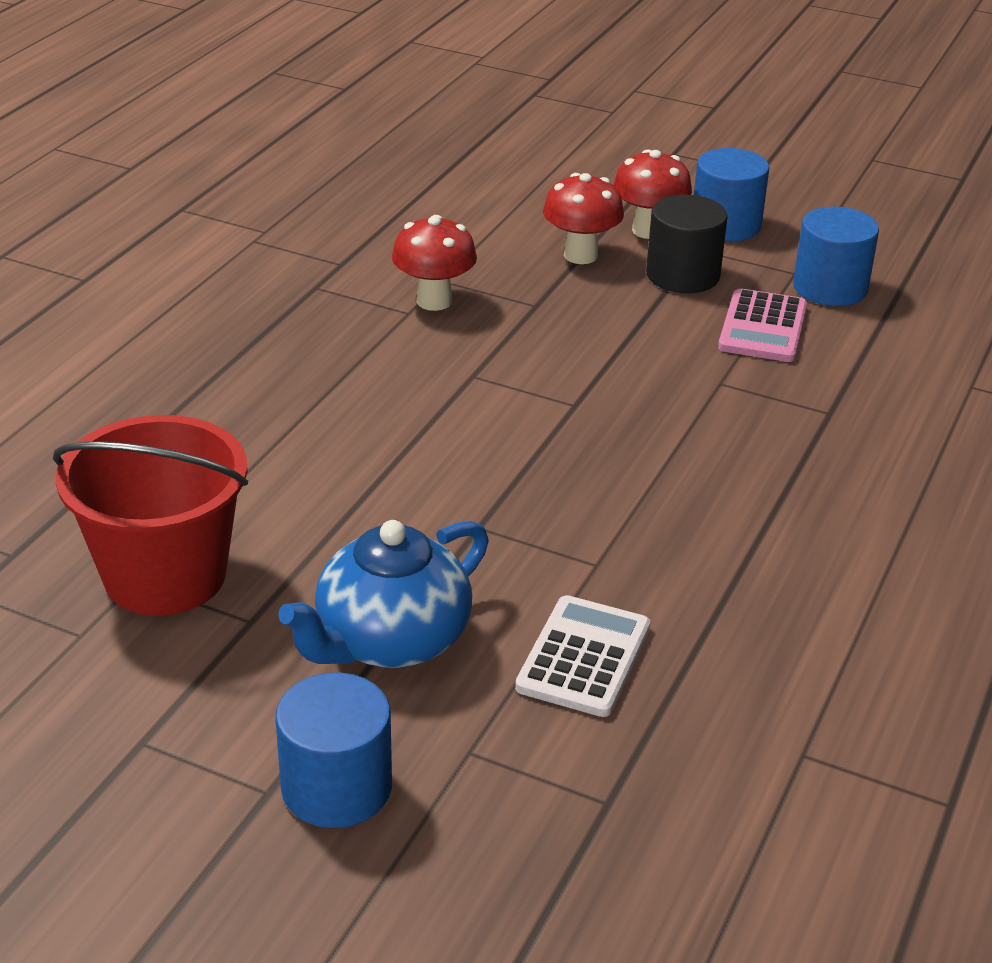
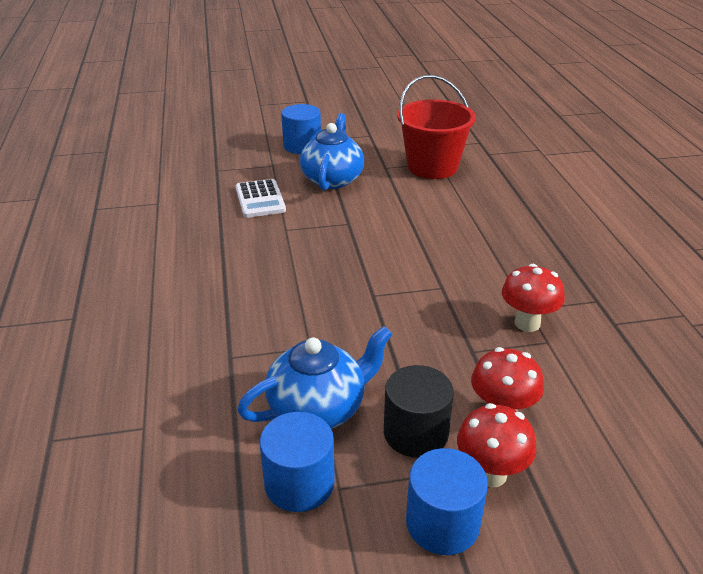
camera: 145 degrees right, 0 degrees up
pink calculator [718,288,807,362] -> blue teapot [237,326,393,429]

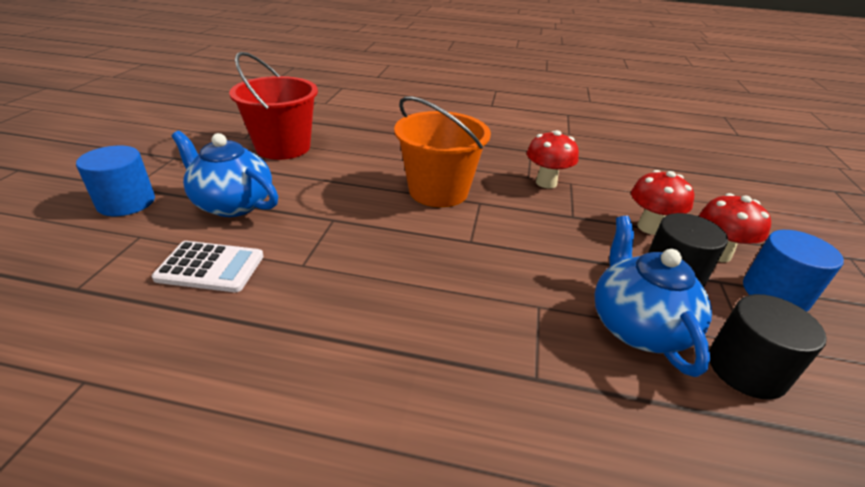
camera: 70 degrees left, 0 degrees up
blue cylinder [260,412,335,512] -> black cylinder [709,294,827,400]
none -> orange bucket [394,96,491,207]

